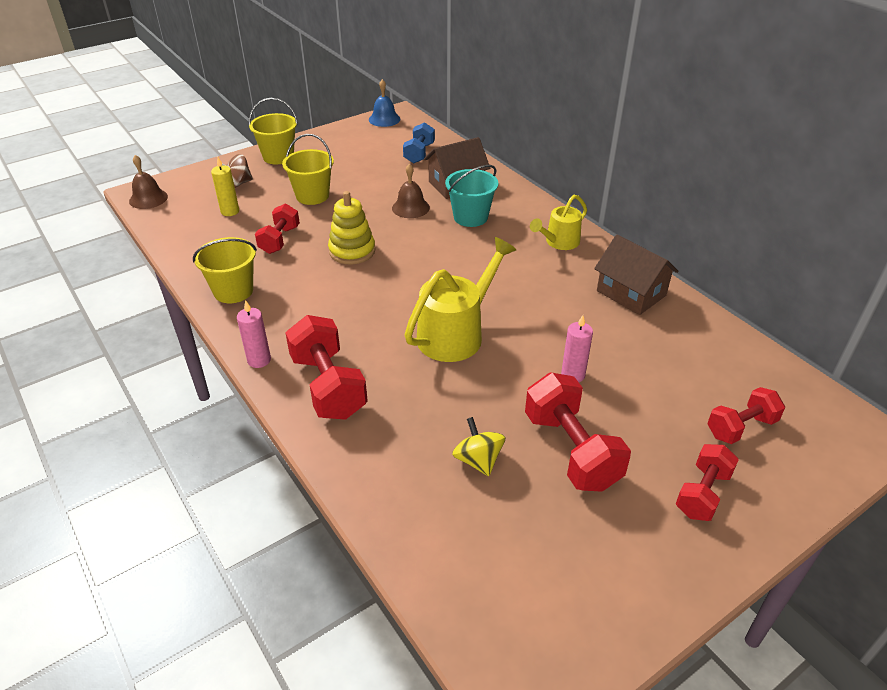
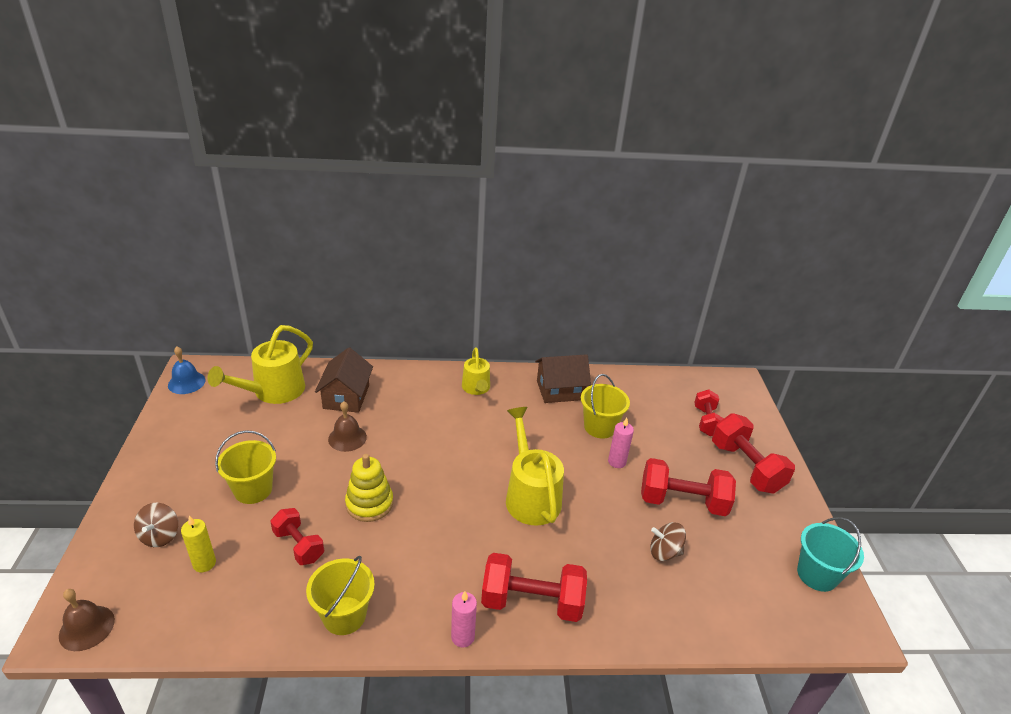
camera: 60 degrees left, 5 degrees down
yellow bucket [249,98,298,164] -> yellow bucket moved to [581,374,630,439]
blue dumbbell [403,122,435,163] -> yellow watering can [207,325,313,404]
turquoise bucket [445,165,498,227] -> turquoise bucket moved to [797,517,864,592]
yellow spinning top [452,417,505,476] -> brown spinning top [650,522,686,561]
red dumbbell [676,444,739,521] -> red dumbbell [712,413,795,494], size x1.60

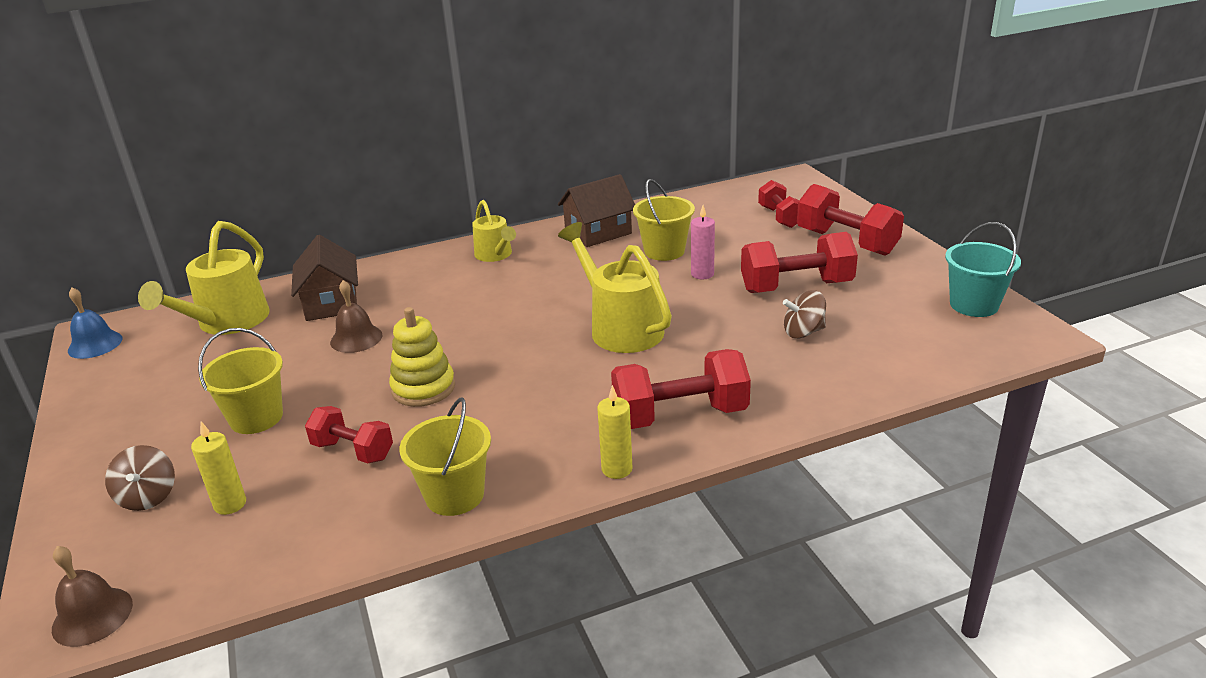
camera: 15 degrees left, 5 degrees down
pink candle [451,591,477,648] -> yellow candle [597,385,633,479]

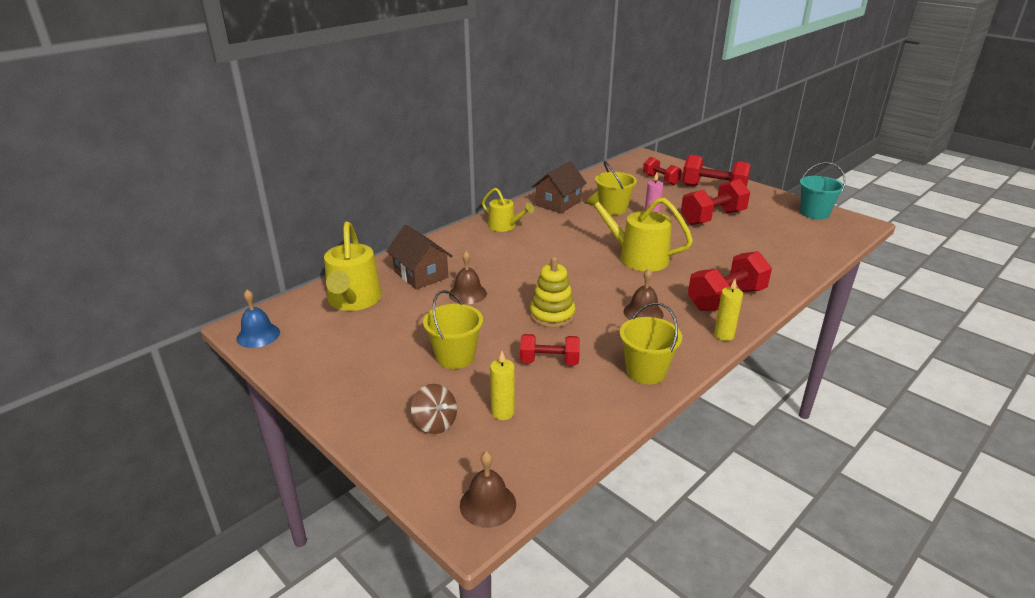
camera: 25 degrees left, 0 degrees up
brown spinning top [783,290,826,338] -> none
none -> brown bell [623,268,664,320]

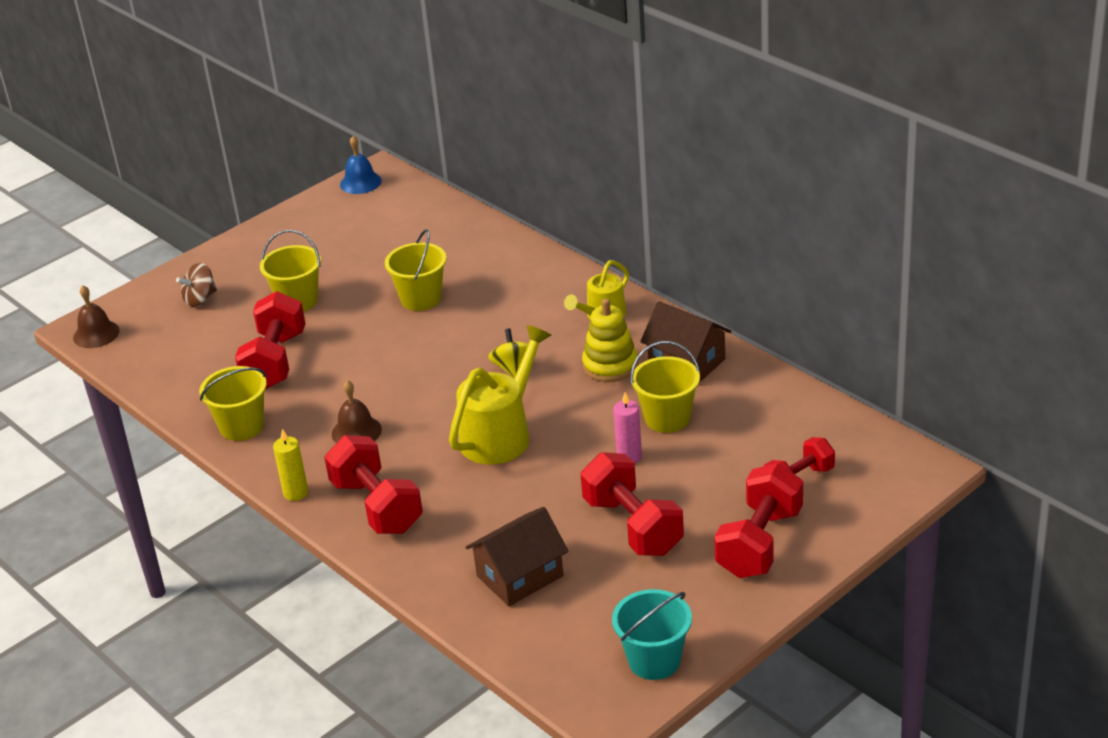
camera: 95 degrees right, 5 degrees up
yellow watering can [324,221,382,311] -> none
brown house [386,225,453,289] -> brown house moved to [465,507,569,606]
brown bell [449,251,487,304] -> yellow bucket [385,229,447,311]
yellow candle [490,351,515,420] -> none
red dumbbell [520,334,580,365] -> red dumbbell [235,291,306,390], size x1.60
yellow stacking toy [530,257,575,328] -> yellow stacking toy moved to [582,298,638,382]
none -> yellow spinning top [488,328,529,378]

